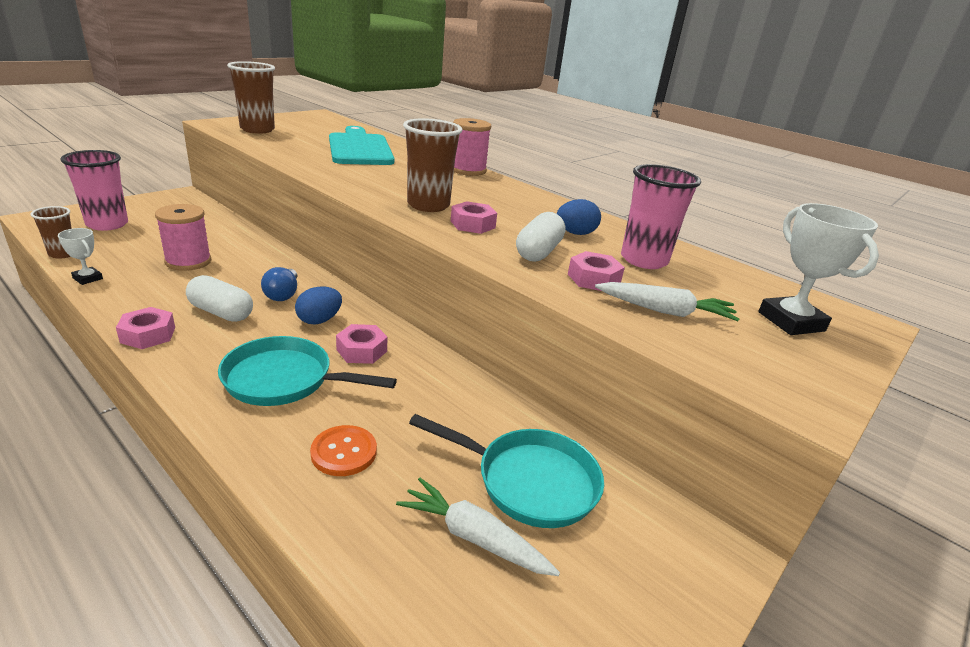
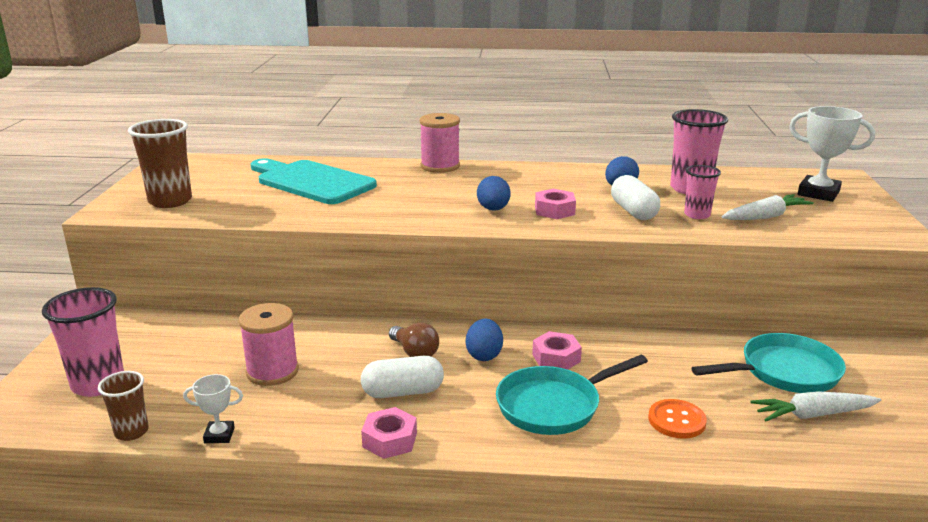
camera: 35 degrees left, 5 degrees down
blue light bulb [261,267,297,301] -> brown light bulb [389,323,439,357]
brown cup [403,118,463,212] -> blue egg [477,176,511,211]
pink nut [568,251,625,291] -> pink cup [684,165,721,219]

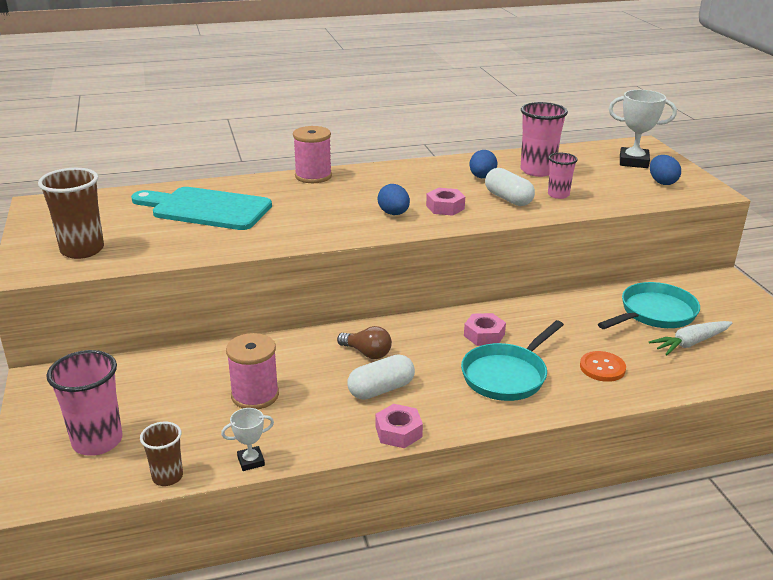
camera: 20 degrees left, 5 degrees up
blue egg [466,319,503,361] -> blue egg moved to [650,155,681,185]
white carrot [722,194,814,220] -> none

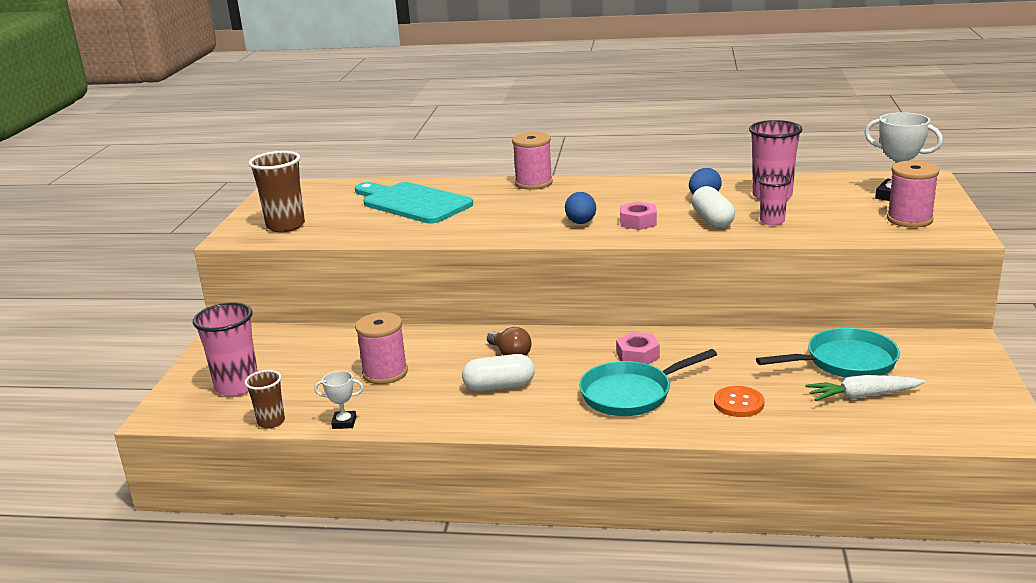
camera: 25 degrees right, 5 degrees down
pink nut [376,404,423,448] -> none
blue egg [650,155,681,185] -> pink spool [887,161,939,228]

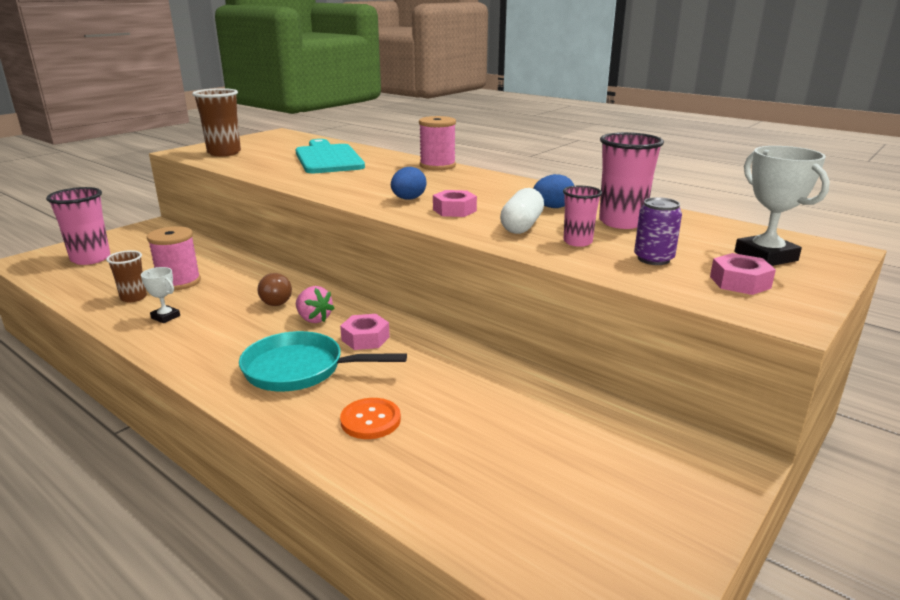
camera: 30 degrees right, 0 degrees up
brown cup [245,370,285,428] -> brown cup moved to [106,250,147,302]
white trophy [314,371,364,429] -> white trophy moved to [141,267,180,323]
white capsule [462,354,535,391] -> none
turquoise pan [756,328,900,378] -> none
white carrot [805,375,925,401] -> none
pink spool [887,161,939,228] -> pink nut [710,253,776,295]
none -> pink strawberry [296,286,335,323]
none -> purple can [634,197,682,265]

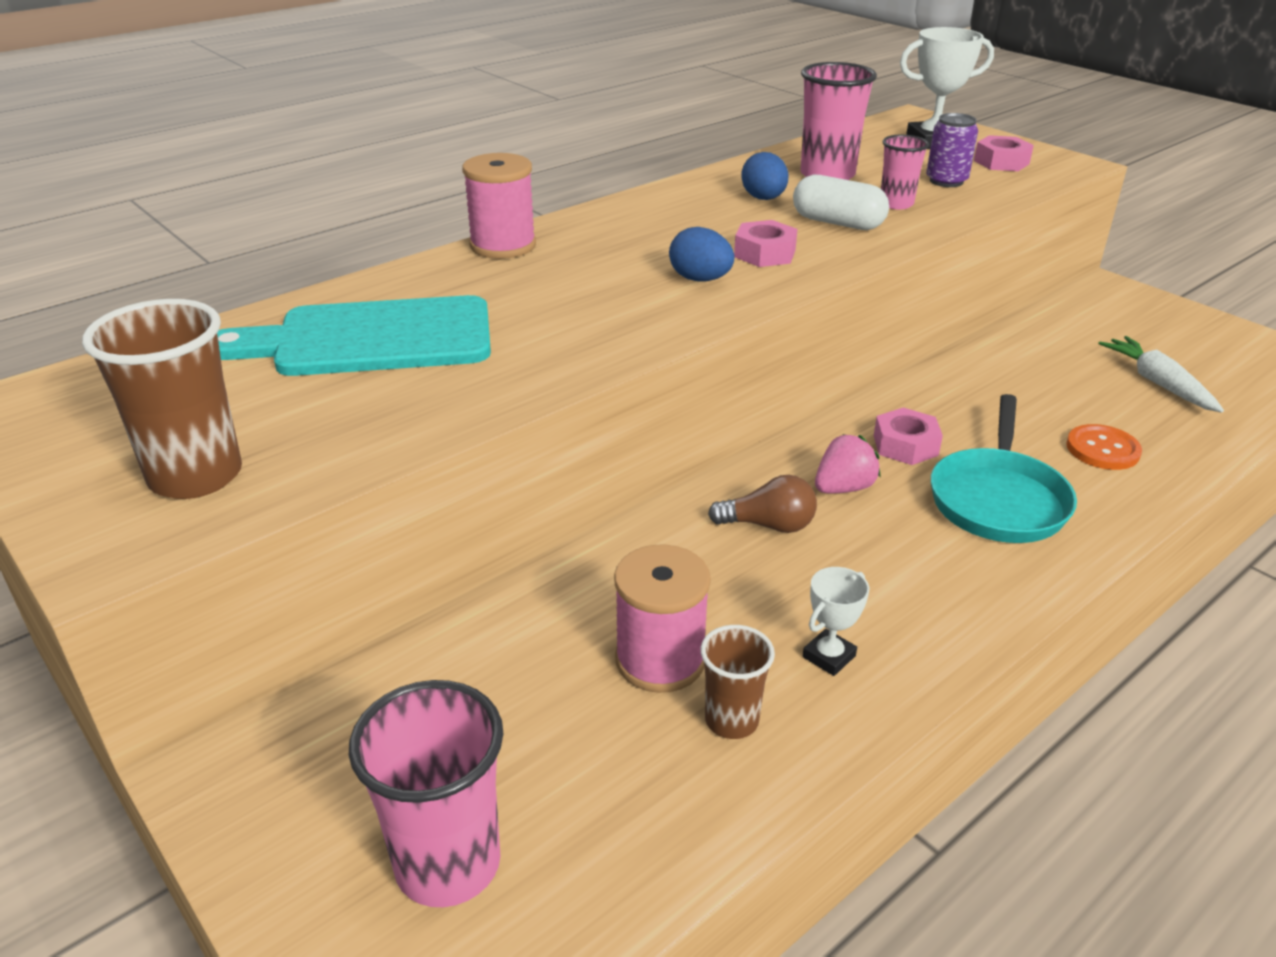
camera: 80 degrees left, 10 degrees up
none -> white carrot [1098,336,1224,413]

